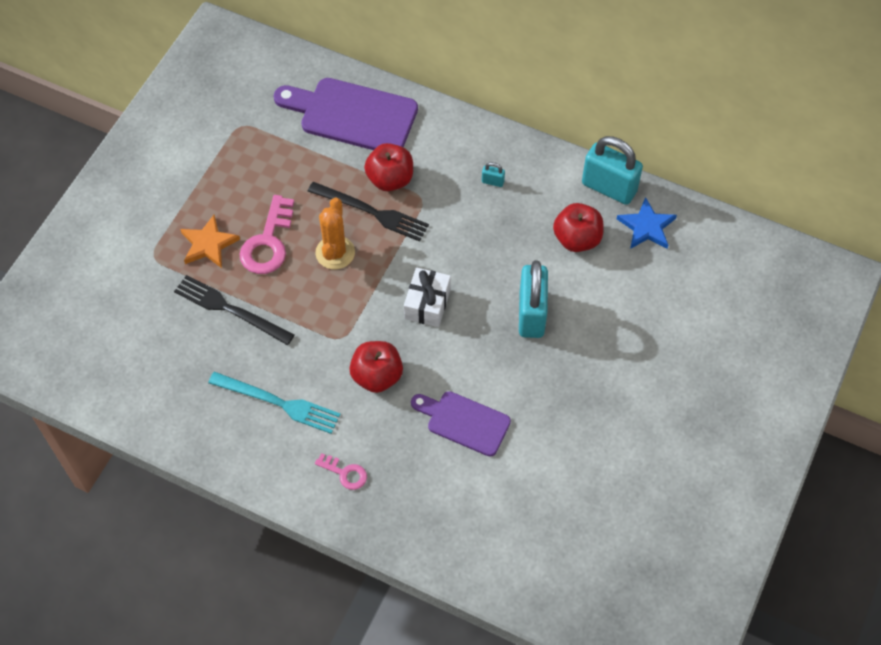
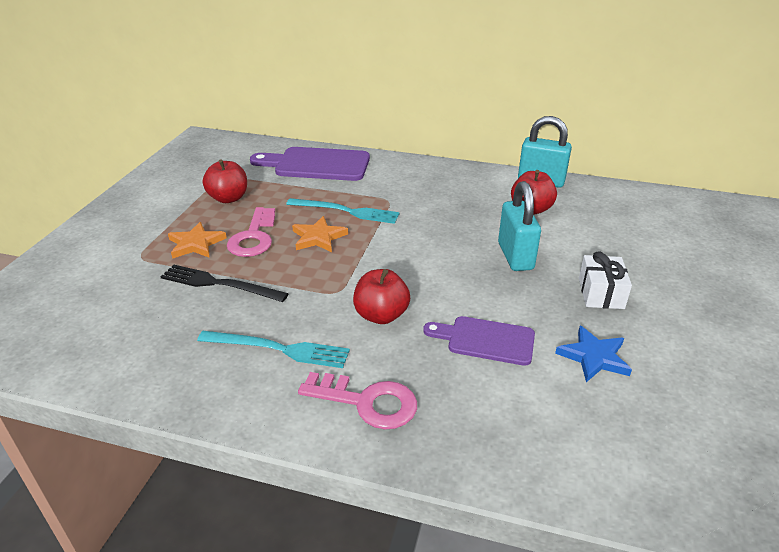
camera: 10 degrees left, 25 degrees down
black fork [308,182,429,241] -> turquoise fork [286,198,400,224]
orange cactus [315,198,355,269] -> orange star [292,216,348,252]
pink key [315,453,367,490] -> pink key [298,372,417,429], size x1.83
red apple [364,143,413,191] -> red apple moved to [203,159,247,203]
white gift [404,268,451,327] -> white gift moved to [579,251,632,309]
turquoise padlock [482,162,505,187] -> none
blue star [617,197,677,249] -> blue star moved to [555,326,632,382]

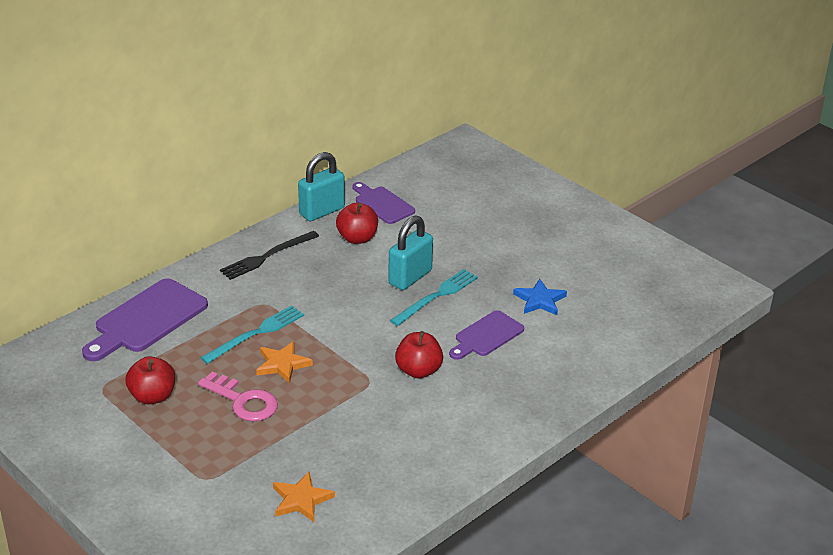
camera: 60 degrees left, 0 degrees up
black fork [161,264,289,302] -> black fork moved to [220,231,319,280]
orange star [168,222,227,259] -> orange star moved to [273,472,335,522]
turquoise fork [197,331,350,368] -> turquoise fork moved to [390,269,478,326]
pink key [298,372,417,429] -> none
turquoise padlock [498,181,541,271] -> turquoise padlock turned 75 degrees counterclockwise [388,215,433,290]
white gift [579,251,632,309] -> none
none -> purple cutting board [352,182,415,224]

